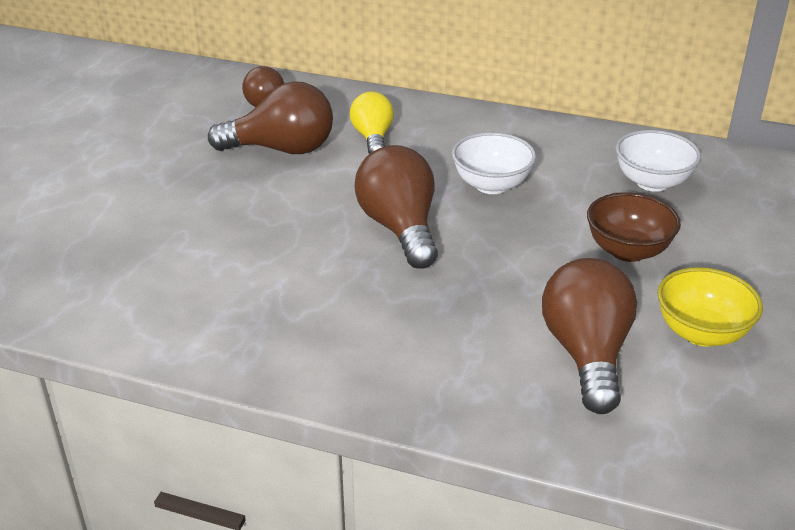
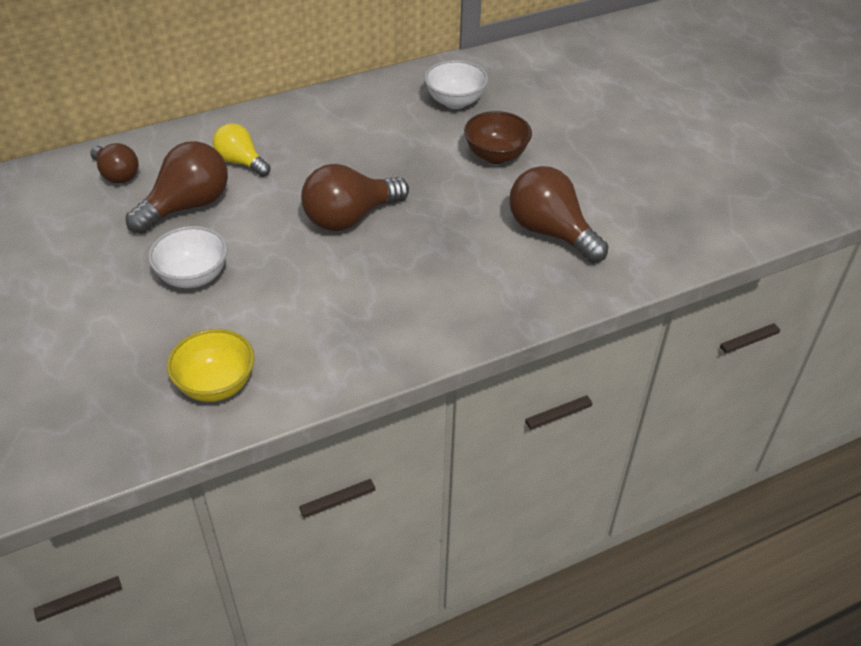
camera: 45 degrees left, 10 degrees up
brown light bulb [355,145,438,269] -> brown light bulb turned 60 degrees counterclockwise [301,164,409,231]
white bowl [452,132,536,194] -> white bowl moved to [148,226,227,288]
yellow bowl [657,267,763,346] -> yellow bowl moved to [167,329,255,402]

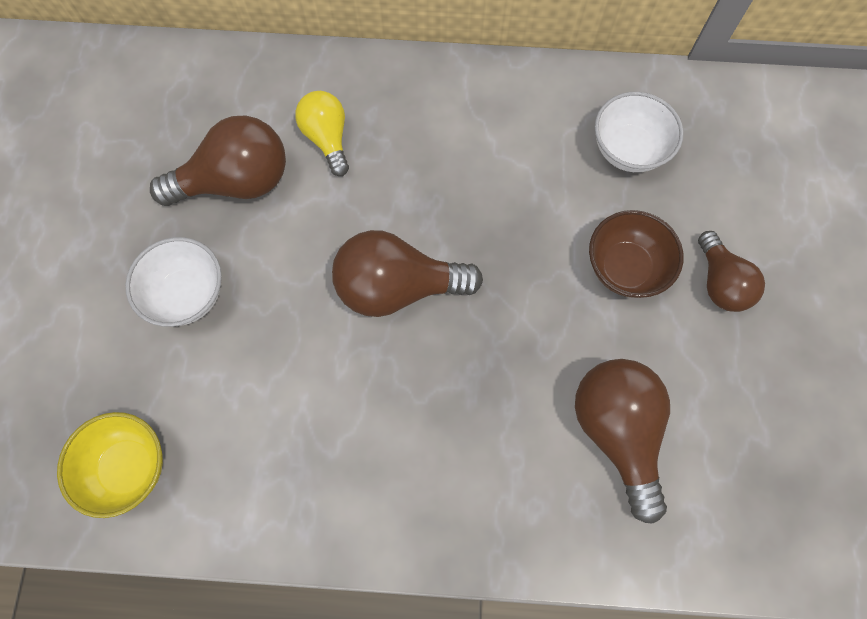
camera: 30 degrees right, 25 degrees up
brown light bulb [90,143,139,184] -> brown light bulb moved to [698,231,765,312]

